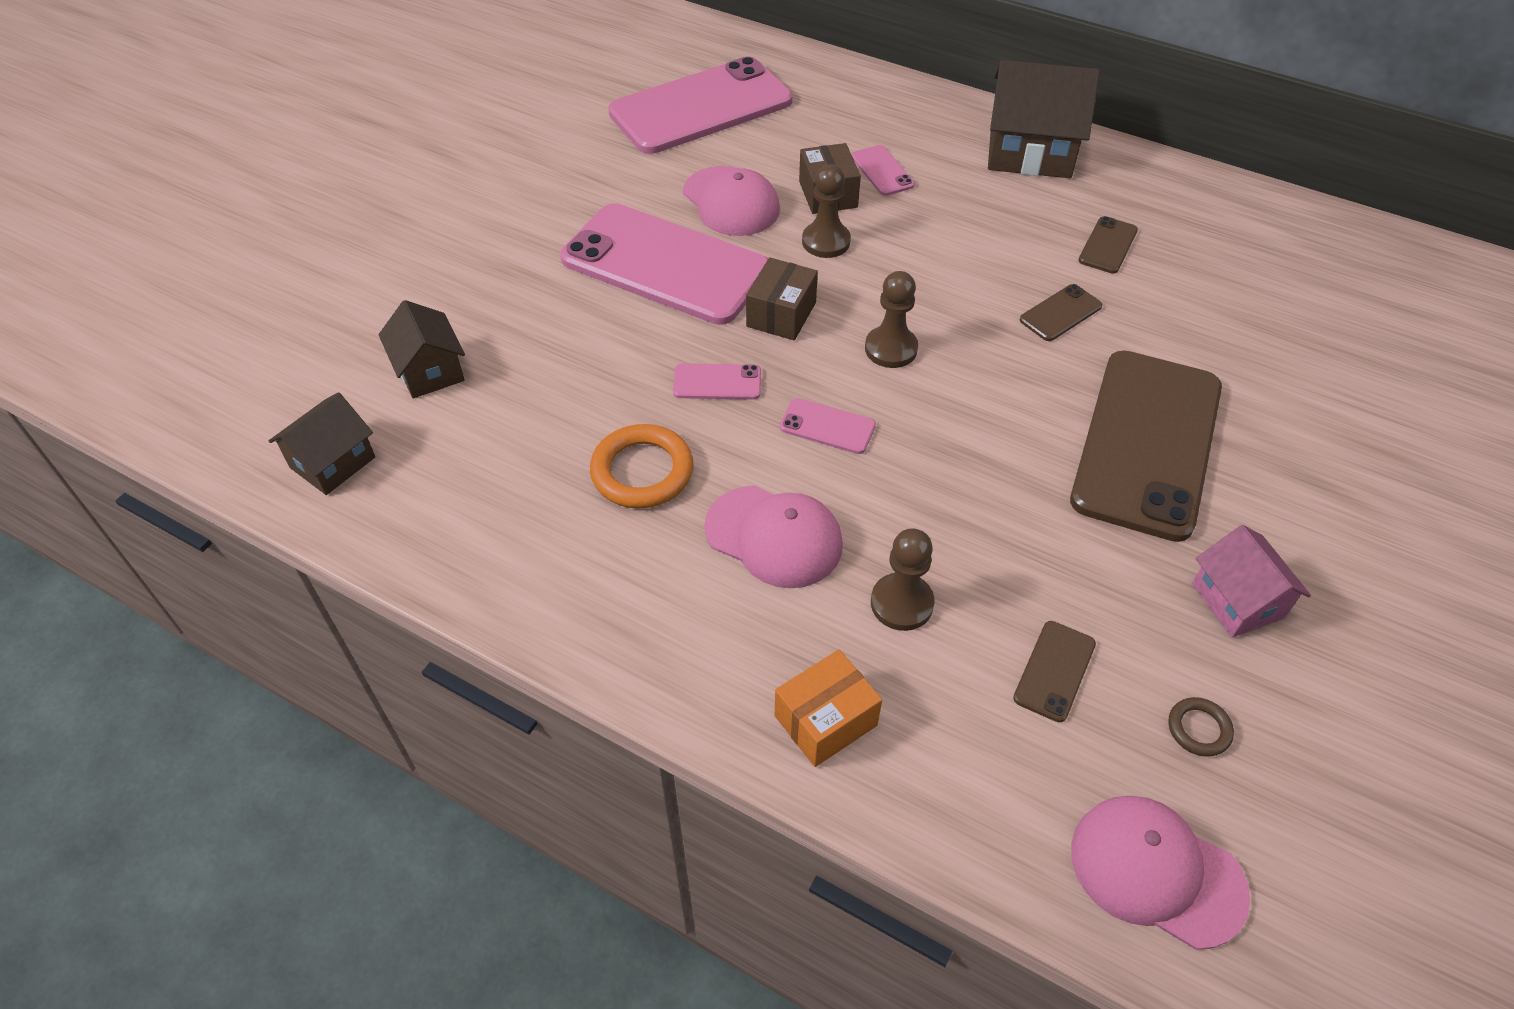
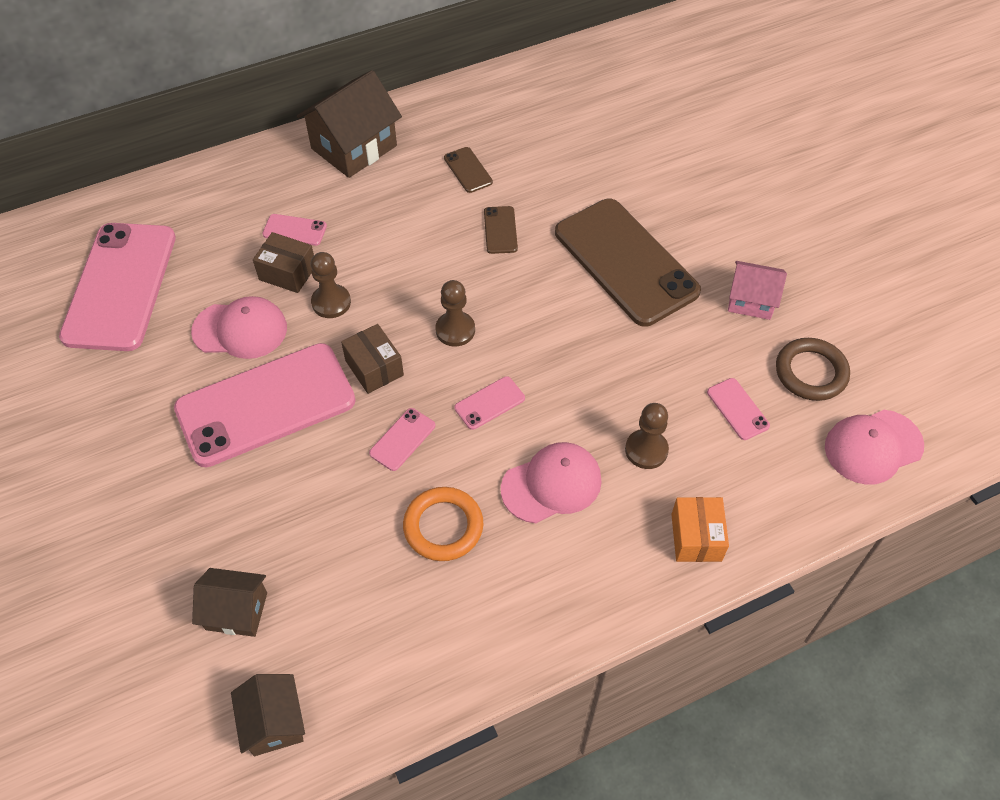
camera: 55 degrees left, 5 degrees up
brown phone [1013,621,1096,722] -> pink phone [707,378,770,440]
brown ring [1168,697,1234,757] -> brown ring [776,338,850,401], size x1.92

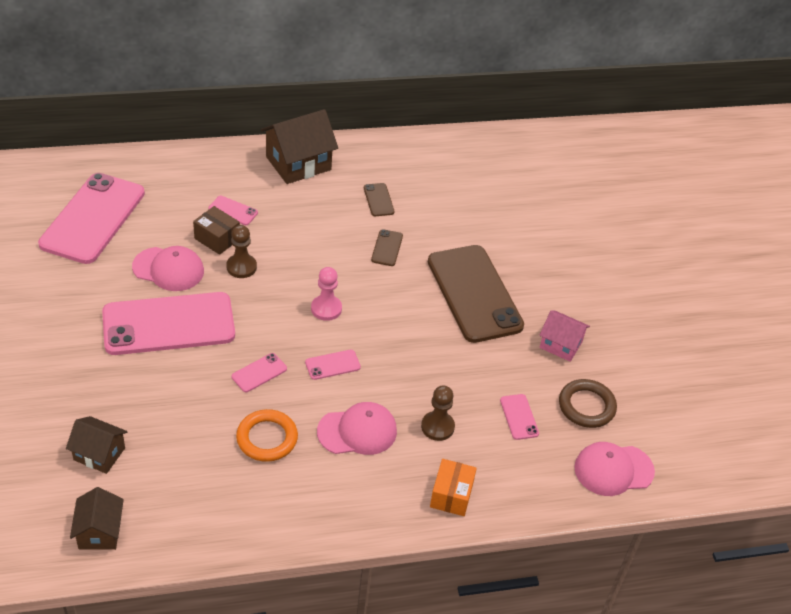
camera: 10 degrees right, 10 degrees down
brown box [341,324,404,394] -> none
brown pawn [435,280,475,347] -> pink pawn [311,267,342,321]

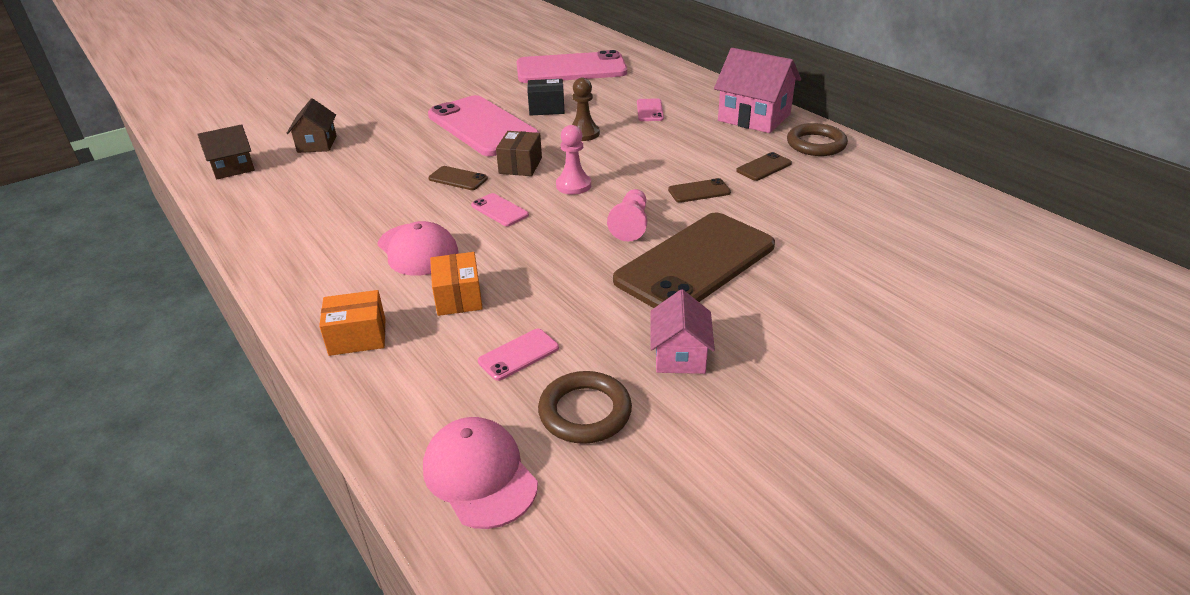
camera: 70 degrees right, 10 degrees down
pink cap [132,246,204,291] -> black box [527,79,565,115]
brown box [193,206,240,255] -> brown box moved to [496,131,542,176]
pink phone [232,353,287,392] -> brown phone [428,166,488,190]
orange ring [236,409,298,462] -> none
brown house [260,109,338,184] -> pink house [714,48,801,133]
brown pawn [421,385,455,441] -> orange box [430,252,483,316]
none -> pink pawn [607,189,647,241]
none -> brown ring [787,123,848,156]

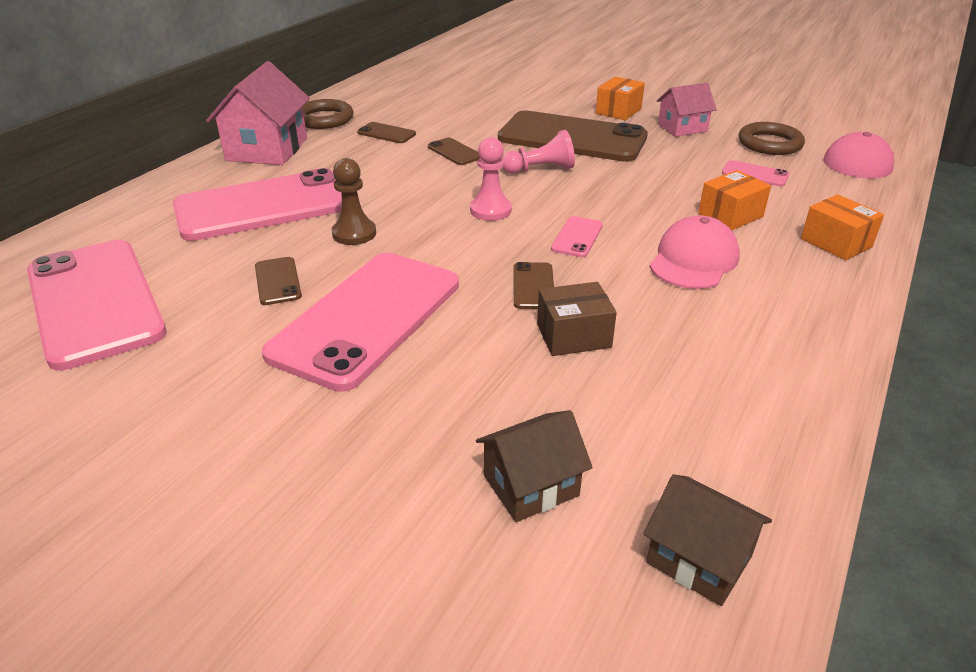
camera: 115 degrees left, 0 degrees up
brown box [496,131,542,176] -> brown box moved to [537,282,617,356]
black box [527,79,565,115] -> brown phone [255,257,302,305]
pink phone [637,99,664,121] -> pink phone [173,168,342,241], size x2.49
none -> orange box [596,77,645,120]

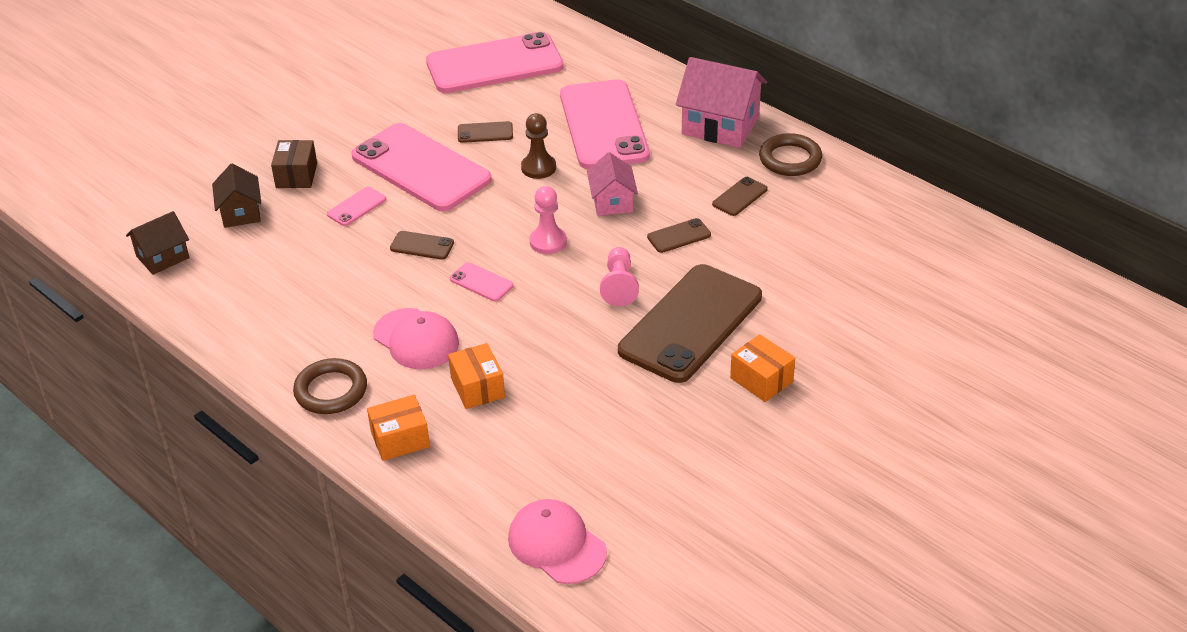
camera: 105 degrees right, 5 degrees up
brown box [537,282,617,356] -> brown box moved to [271,140,317,188]
pink house [657,83,717,137] -> pink house moved to [587,152,638,216]
pink phone [722,160,790,186] -> pink phone moved to [327,187,386,226]
brown ring [739,122,805,155] -> brown ring moved to [293,358,367,414]

